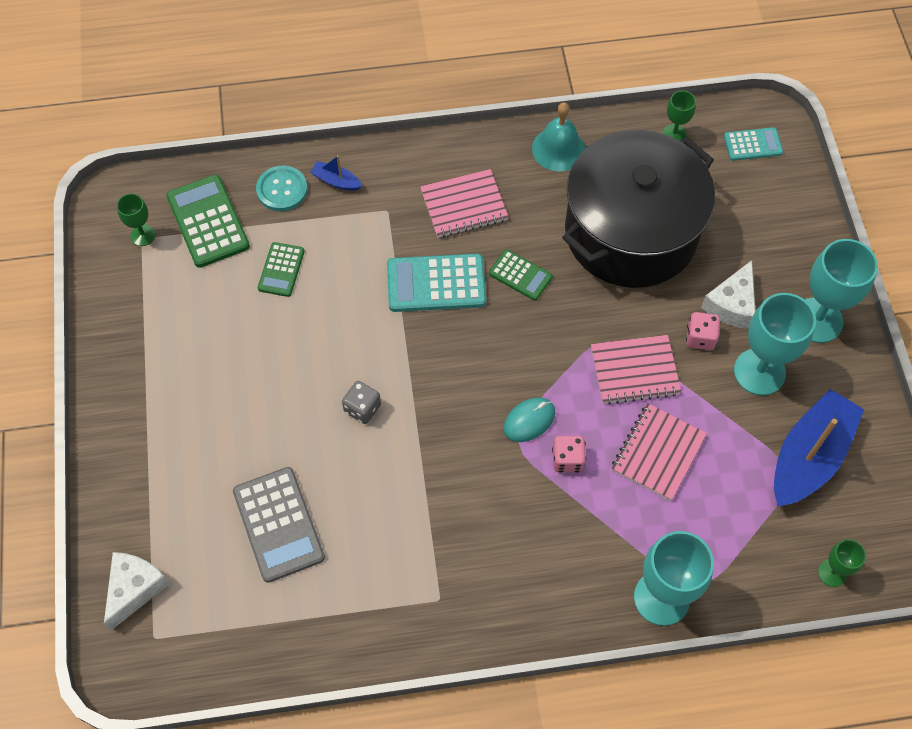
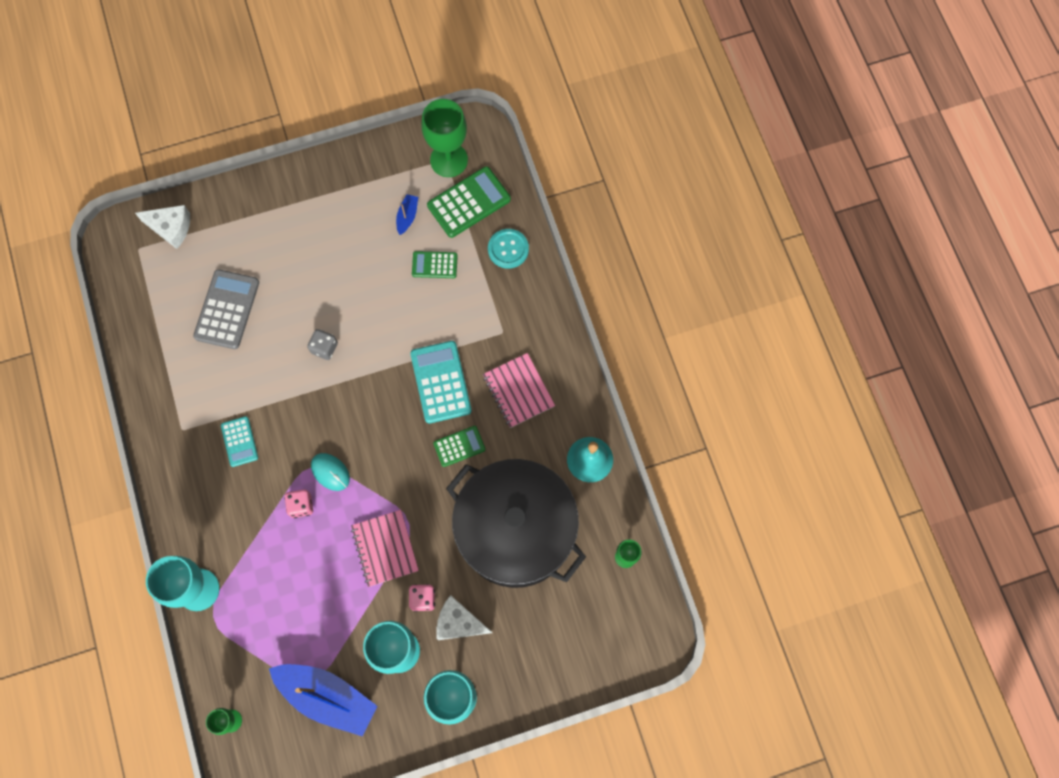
camera: 80 degrees right, 10 degrees up
green goblet [117,193,156,246] -> green goblet [422,99,468,177], size x1.95
grey calculator [233,467,325,583] -> grey calculator turned 135 degrees clockwise [193,269,259,349]
blue boat [310,155,362,191] -> blue boat moved to [396,194,418,235]
green calculator [489,249,553,301] -> green calculator turned 135 degrees counterclockwise [433,426,485,467]
pink notebook [611,403,707,501] -> none
turquoise calculator [724,127,783,161] -> turquoise calculator moved to [221,416,258,467]

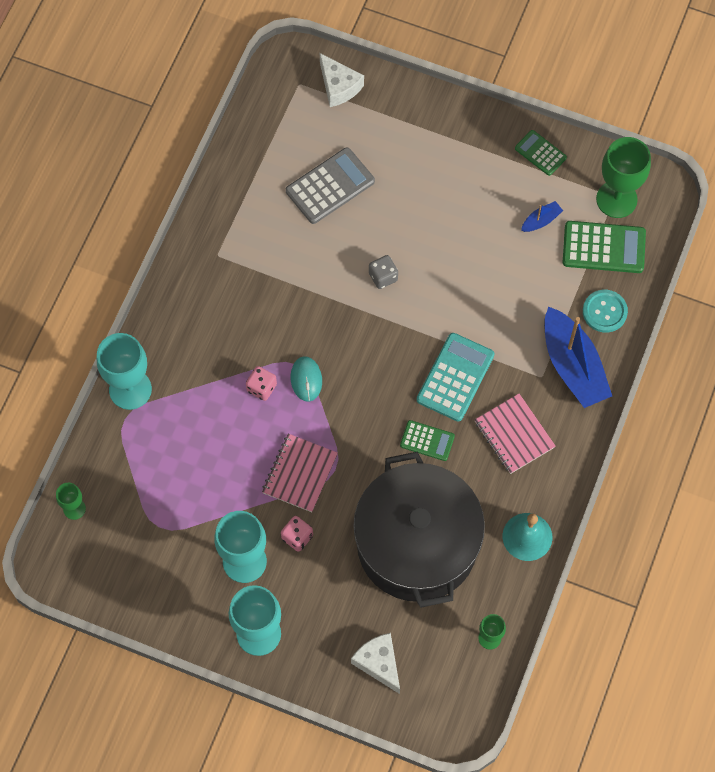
camera: 40 degrees right, 5 degrees down
turquoise calculator [221,416,258,467] -> none
blue boat [269,664,378,736] -> blue boat moved to [544,307,612,408]
green calculator [412,251,458,278] -> green calculator moved to [515,130,567,176]
white cheese [436,595,492,640] -> white cheese moved to [351,633,400,694]
pink notebook [483,353,555,428] -> pink notebook turned 45 degrees counterclockwise [475,393,556,474]

